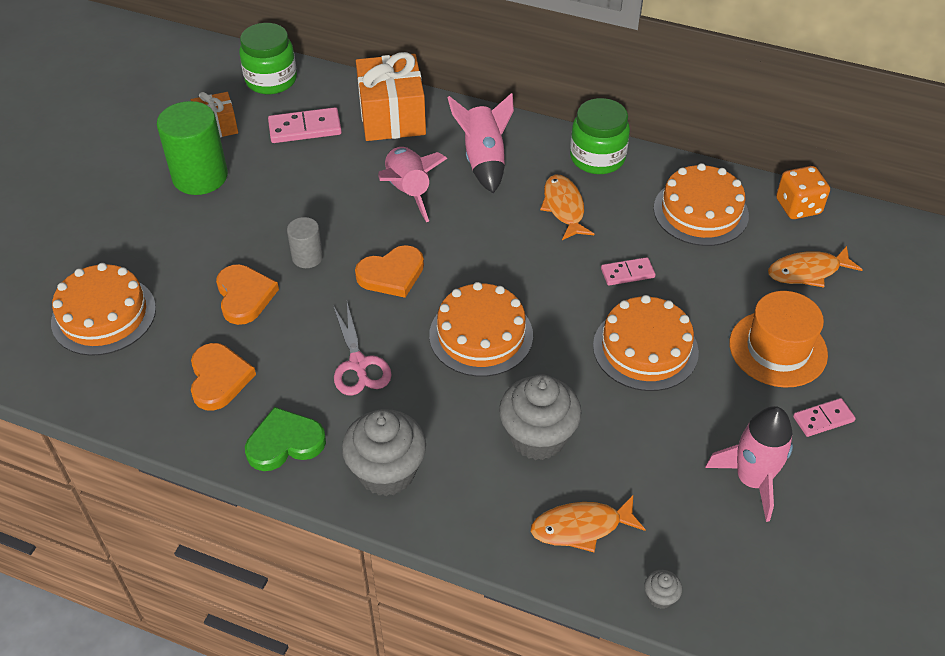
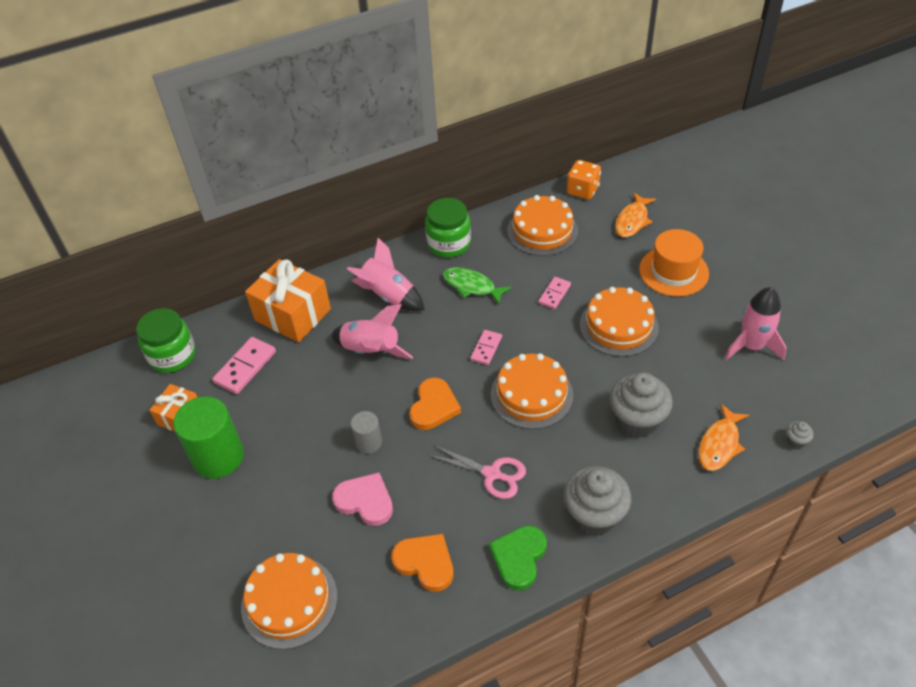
camera: 45 degrees left, 0 degrees up
orange heart [216,264,279,325] -> pink heart [332,473,393,526]
orange fish [540,175,594,240] -> green fish [443,267,511,304]
pink domino [793,398,856,437] -> pink domino moved to [470,330,502,365]

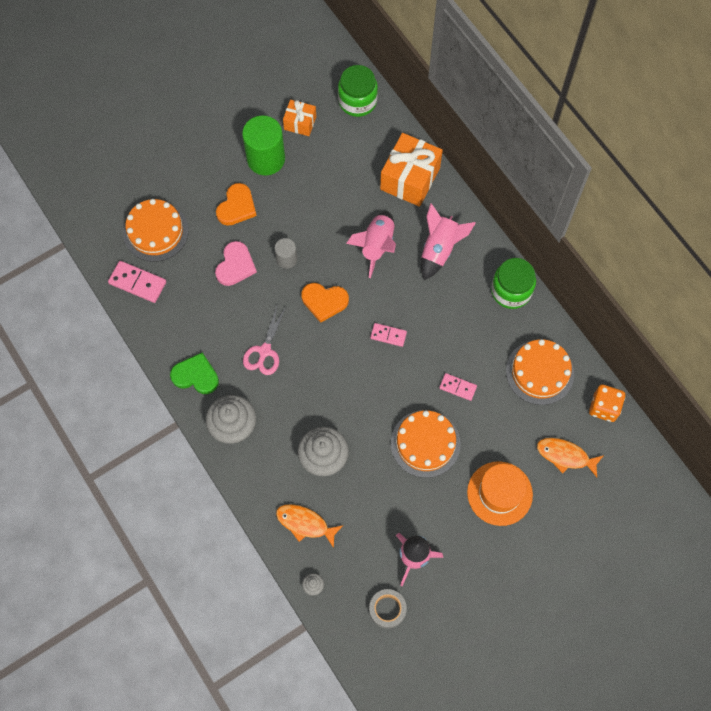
camera: 80 degrees right, 20 degrees up
pink domino [212,337,276,394] -> pink domino moved to [108,261,166,303]
orange heart [391,534,453,592] -> orange heart moved to [216,183,257,226]
green fish [443,267,511,304] -> none
orange cake [491,353,573,429] -> none
none -> grey tape [369,589,407,629]

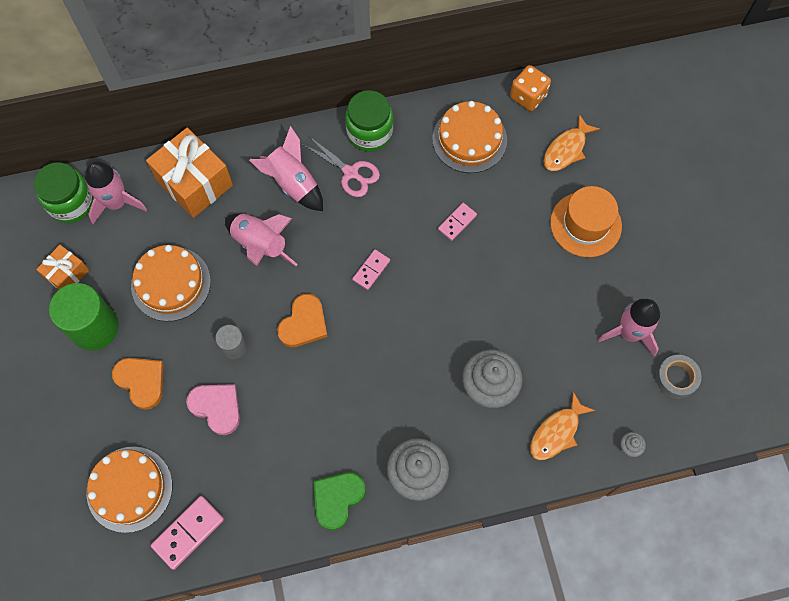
camera: 70 degrees left, 0 degrees up
pink scissors [243,303,287,375] -> pink scissors moved to [302,137,380,197]
orange cake [391,410,461,478] -> orange cake moved to [131,245,211,321]
none -> pink rocket [85,161,147,224]

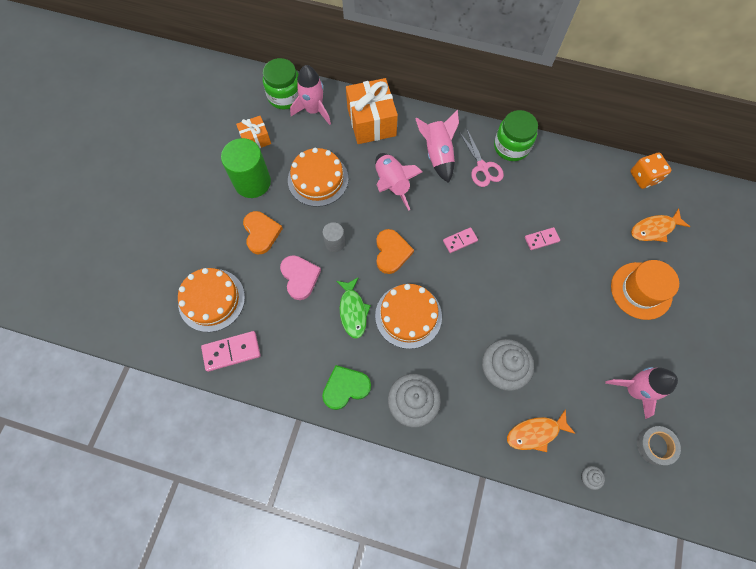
camera: 30 degrees right, 0 degrees up
orange heart [277,294,328,347] -> orange heart turned 60 degrees counterclockwise [376,229,414,274]
orange cake [432,101,507,173] -> orange cake moved to [375,284,442,349]
none -> green fish [336,277,371,339]

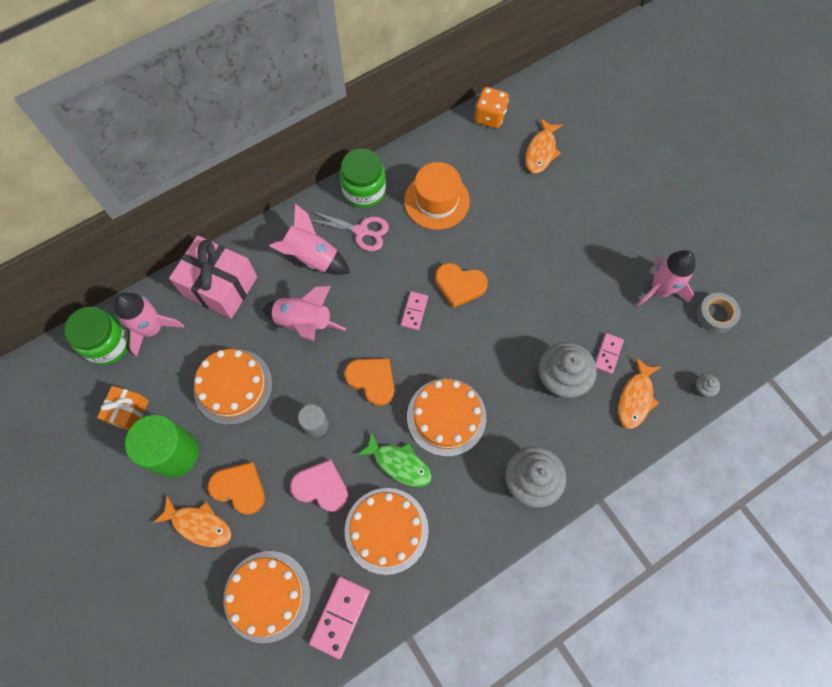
camera: 50 degrees left, 0 degrees up
green heart [322,365,371,410] -> none
orange gift [346,78,398,144] -> pink gift [169,236,257,319]
pink domino [525,227,560,250] -> pink domino moved to [595,333,624,374]
orange hat [611,260,679,320] -> orange hat moved to [404,162,470,230]
none -> orange fish [153,496,231,547]
none -> orange cake [345,488,429,575]
none -> orange heart [435,263,488,308]

